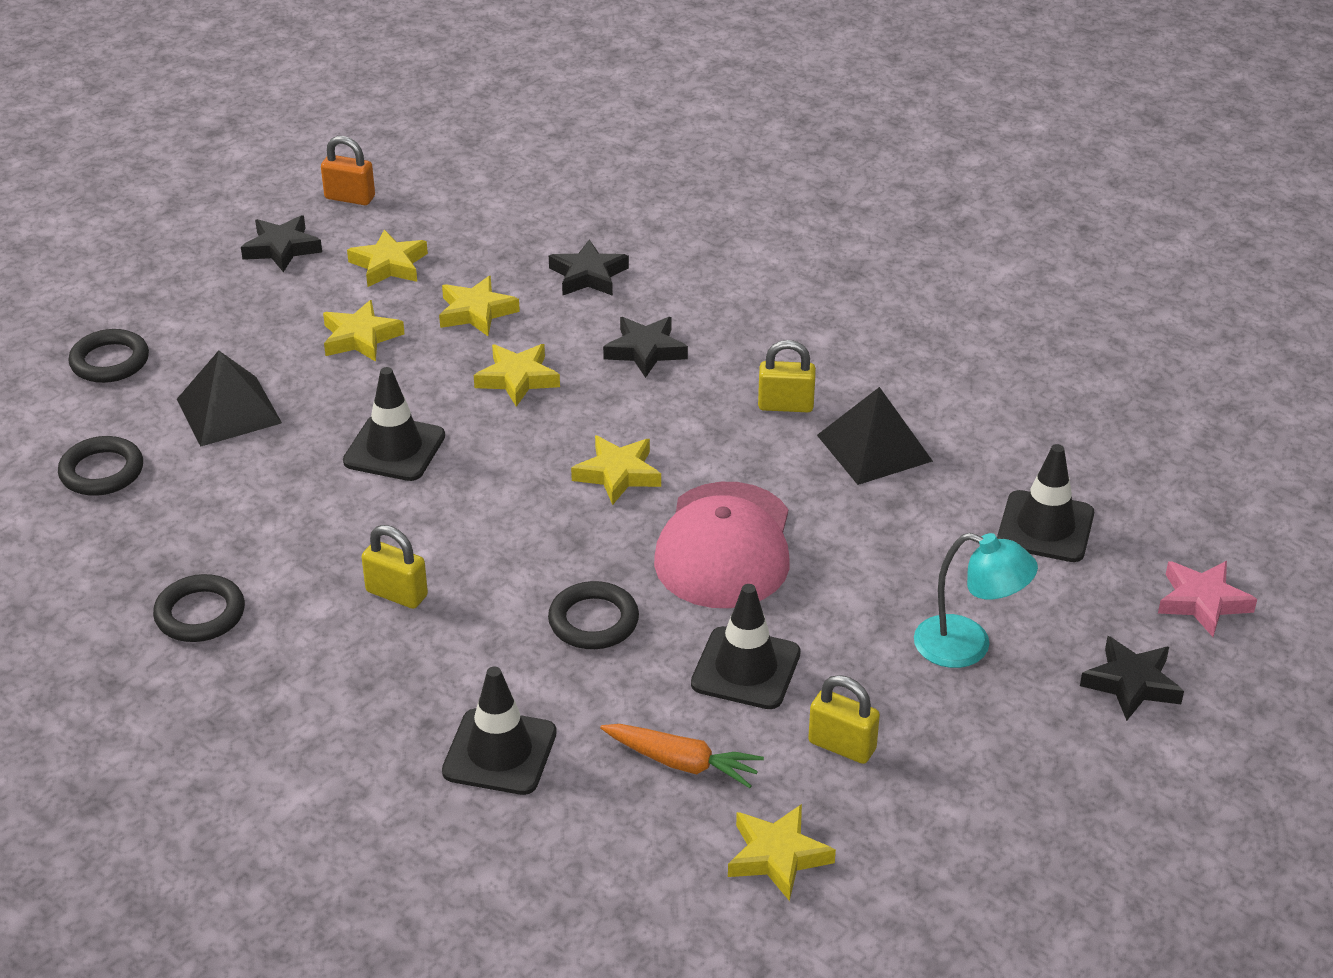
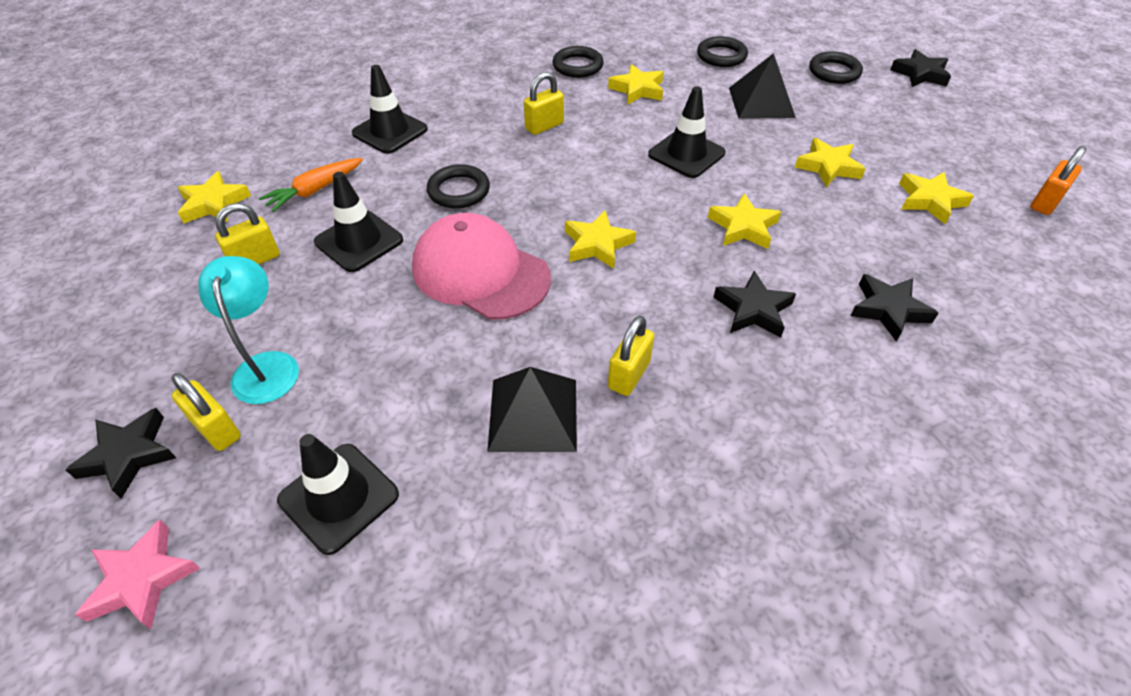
camera: 115 degrees right, 10 degrees up
black star [241,215,322,272] -> black star moved to [890,49,951,87]
yellow star [439,276,520,336] -> yellow star moved to [608,64,664,104]
turquoise lamp [914,533,1038,668] -> turquoise lamp turned 120 degrees clockwise [198,256,299,404]
none -> yellow padlock [171,373,241,451]

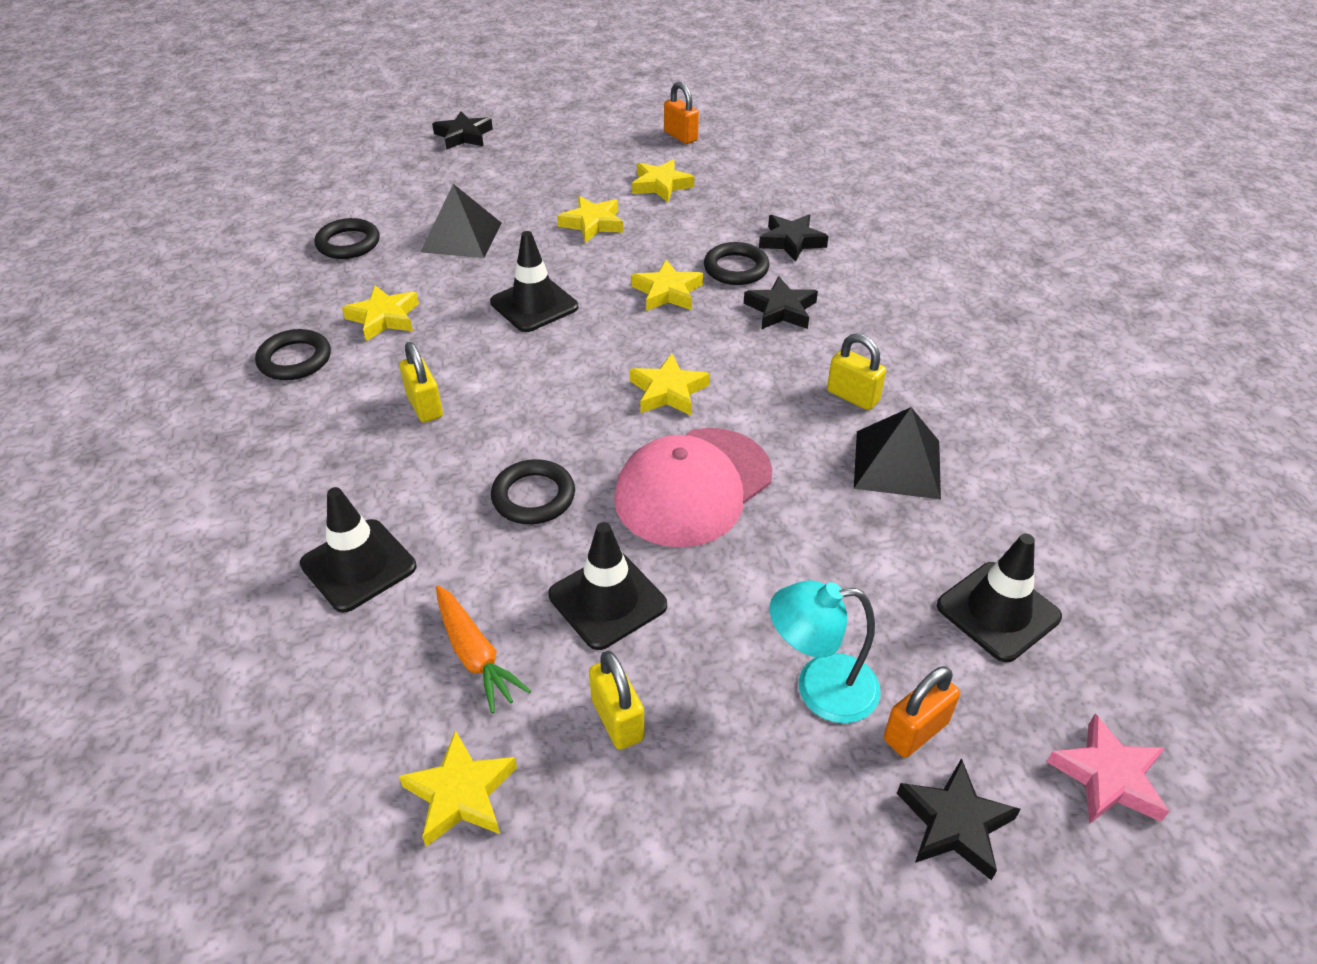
camera: 80 degrees left, 5 degrees down
yellow padlock [171,373,241,451] -> orange padlock [884,666,960,758]
black ring [809,51,863,84] -> black ring moved to [704,242,769,285]

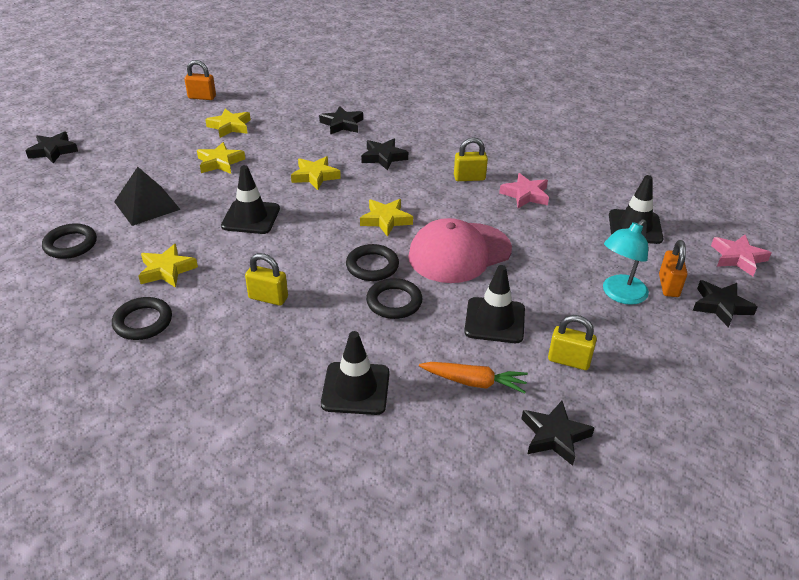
camera: 45 degrees left, 5 degrees down
yellow star [399,730,517,847] -> black star [521,401,595,466]
pink cap [614,428,772,547] -> pink cap turned 60 degrees clockwise [408,218,512,283]
black ring [704,242,769,285] -> black ring moved to [346,244,399,281]
black pyramid [854,407,941,499] -> pink star [499,173,549,208]

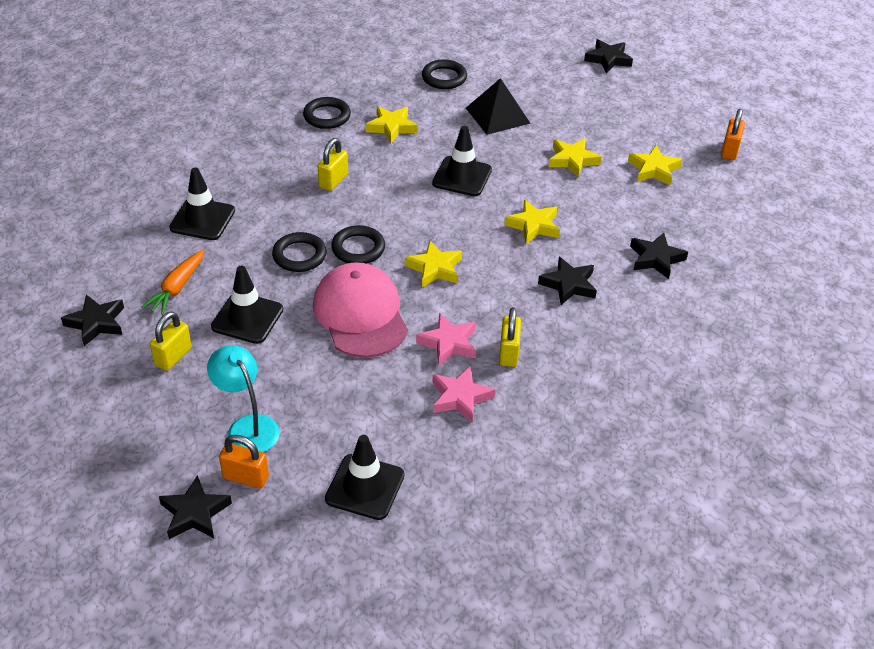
camera: 100 degrees right, 5 degrees up
pink star [711,235,771,276] -> pink star moved to [416,313,476,366]

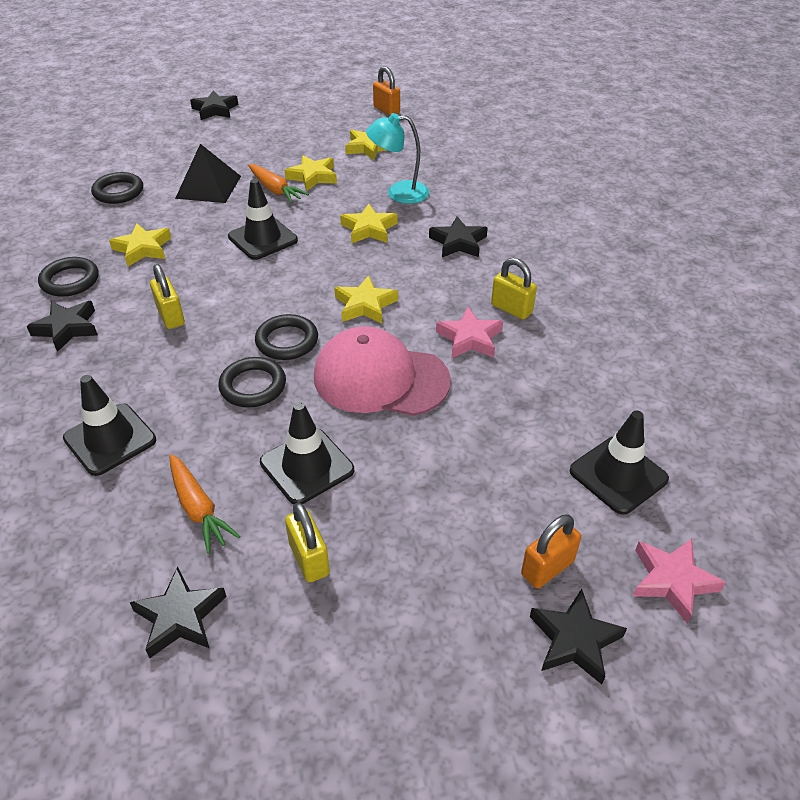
camera: 55 degrees left, 0 degrees up
turquoise lamp [207,345,280,452] -> turquoise lamp moved to [366,113,429,204]
pink star [432,366,495,422] -> pink star moved to [633,539,726,623]
black star [630,233,688,279] -> black star moved to [27,301,98,352]
none -> orange carrot [248,164,309,203]

